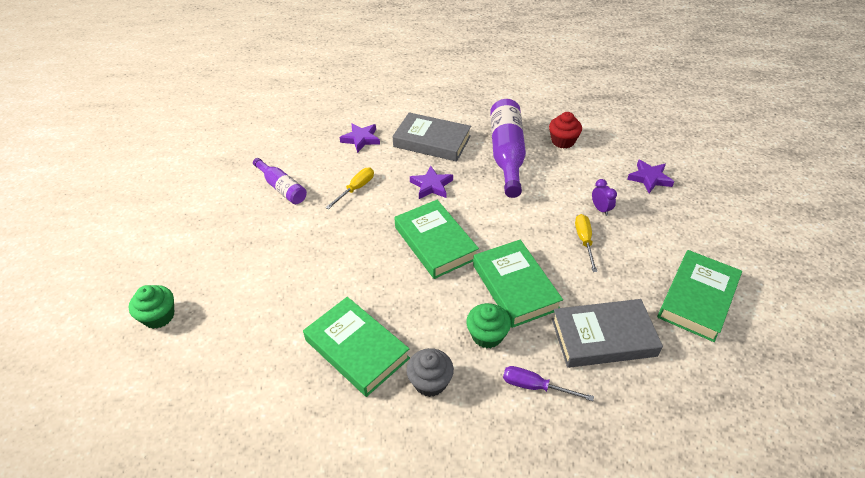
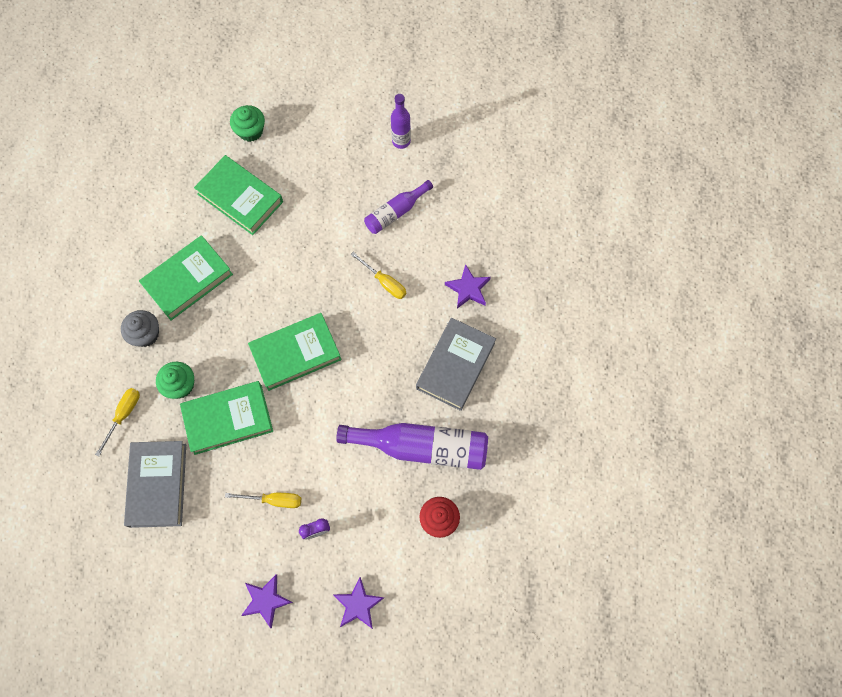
camera: 95 degrees right, 25 degrees up
purple star [410,166,453,199] -> purple star moved to [241,574,293,628]
purple screwdriver [503,366,594,401] -> yellow screwdriver [95,388,140,457]
green book [657,250,742,342] -> green book moved to [194,155,283,235]
none -> purple bottle [391,94,411,149]

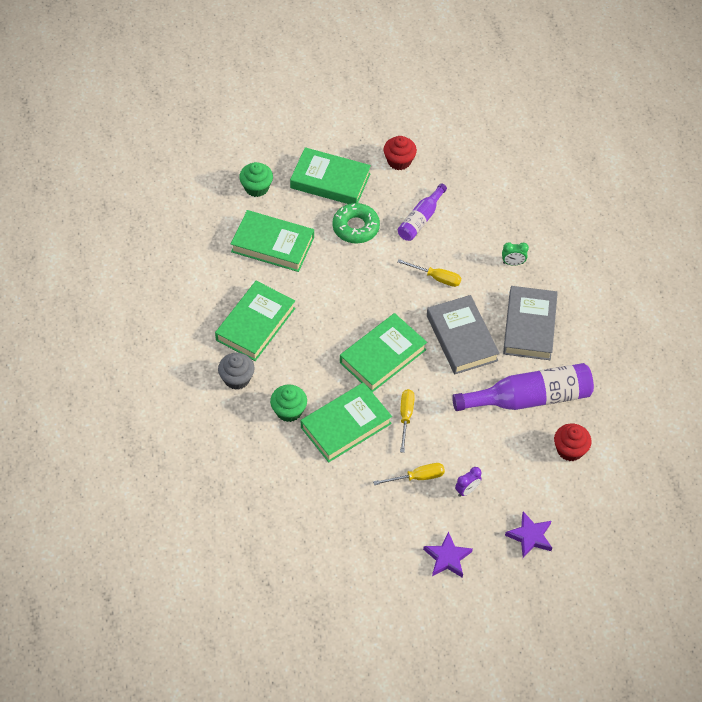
camera: 20 degrees left, 15 degrees down
yellow screwdriver [95,388,140,457] -> yellow screwdriver moved to [400,389,415,453]
grey book [124,441,186,528] -> grey book moved to [427,295,500,374]
purple bottle [391,94,411,149] -> red cupcake [384,136,417,170]
purple star [445,264,491,309] -> green clock [502,242,529,266]
none -> green book [290,147,371,204]
none -> green donut [332,203,380,243]

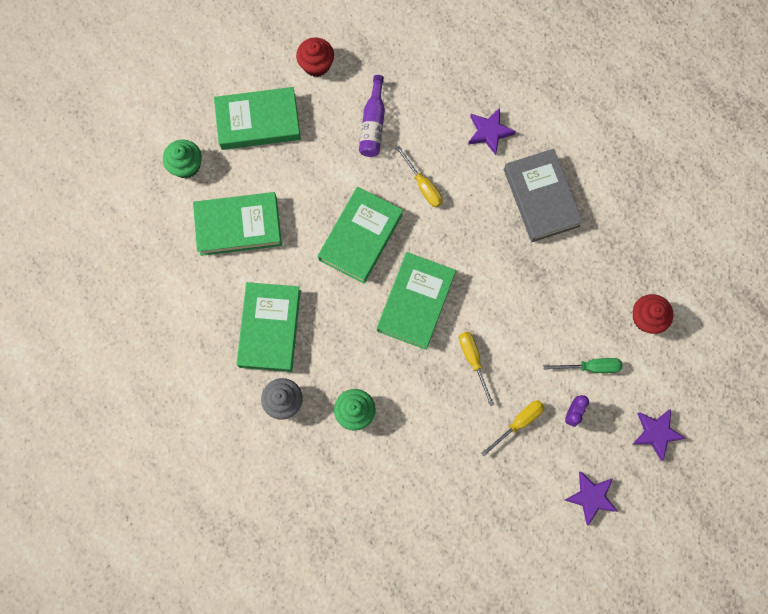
camera: 25 degrees left, 20 degrees up
green book [301,382,392,462] -> green book moved to [318,187,403,284]
green donut [332,203,380,243] -> none
yellow screwdriver [397,259,461,287] -> yellow screwdriver turned 60 degrees clockwise [396,146,443,207]
grey book [427,295,500,374] -> none
purple bottle [452,363,594,411] -> none
green clock [502,242,529,266] -> purple star [468,108,516,155]
none -> green screwdriver [543,358,622,373]

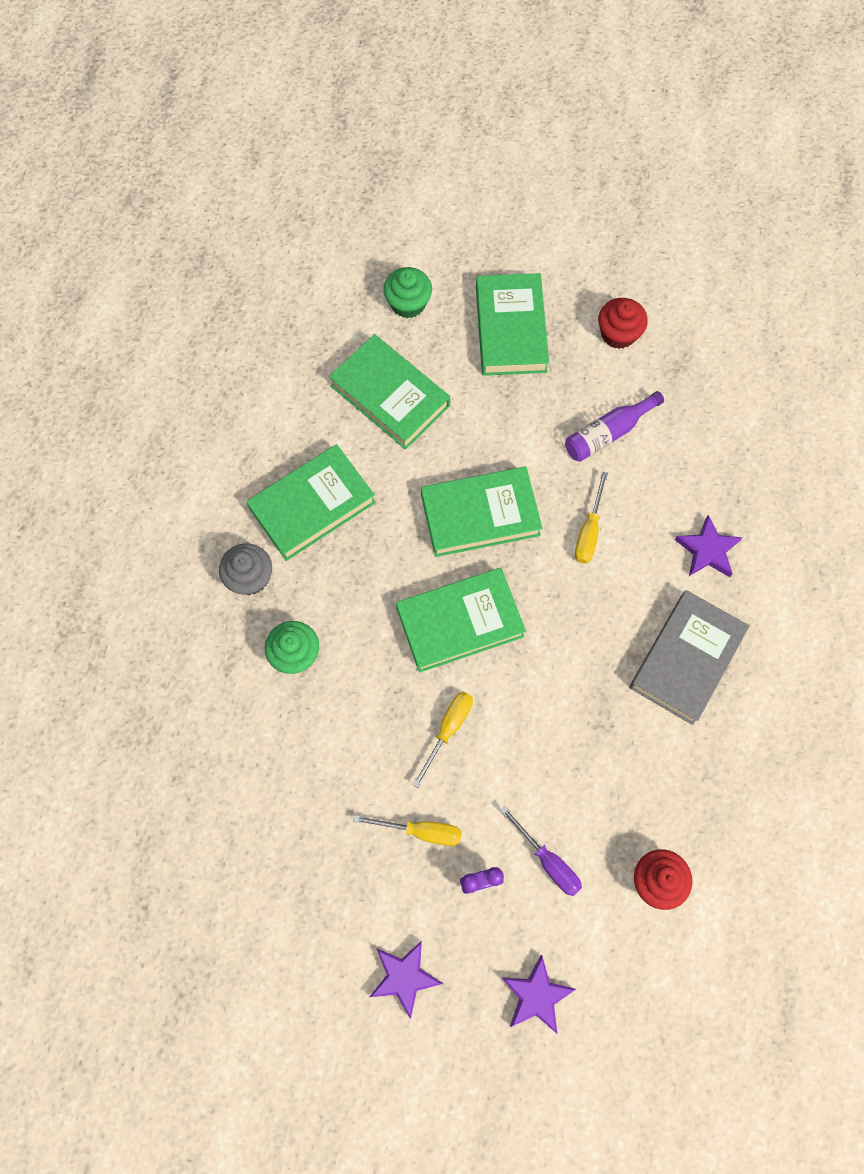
camera: 50 degrees right, 5 degrees down
green book [214,87,301,150] -> green book turned 45 degrees clockwise [476,273,549,376]
green screwdriver [543,358,622,373] -> purple screwdriver [500,806,582,896]

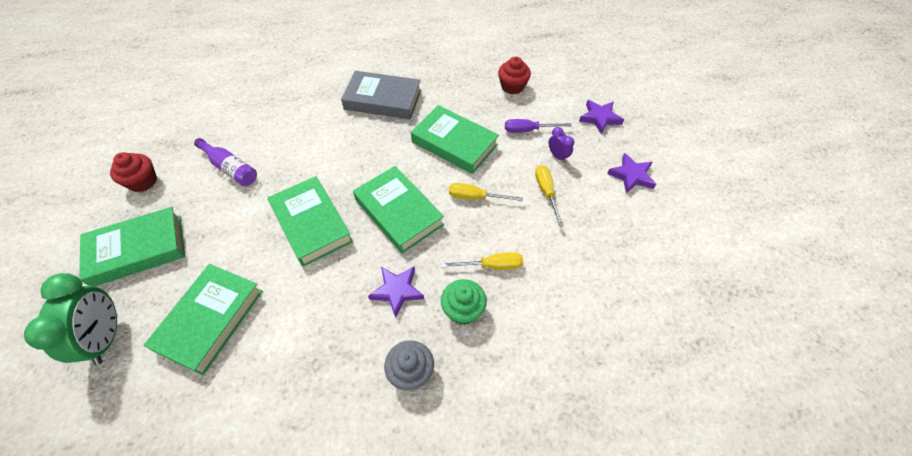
camera: 110 degrees left, 15 degrees down
green book [246,444,376,561] -> green book moved to [411,105,499,174]
green cupcake [383,267,432,318] -> green clock [24,273,117,365]
purple screwdriver [500,806,582,896] -> purple screwdriver turned 120 degrees counterclockwise [505,119,572,133]
yellow screwdriver [575,472,608,563] -> yellow screwdriver moved to [441,252,523,270]
purple star [675,515,743,577] -> purple star moved to [368,267,424,318]

